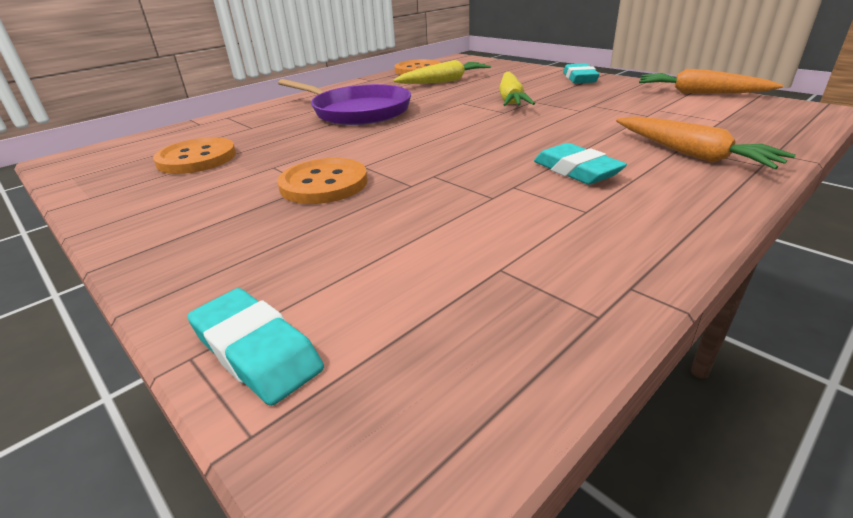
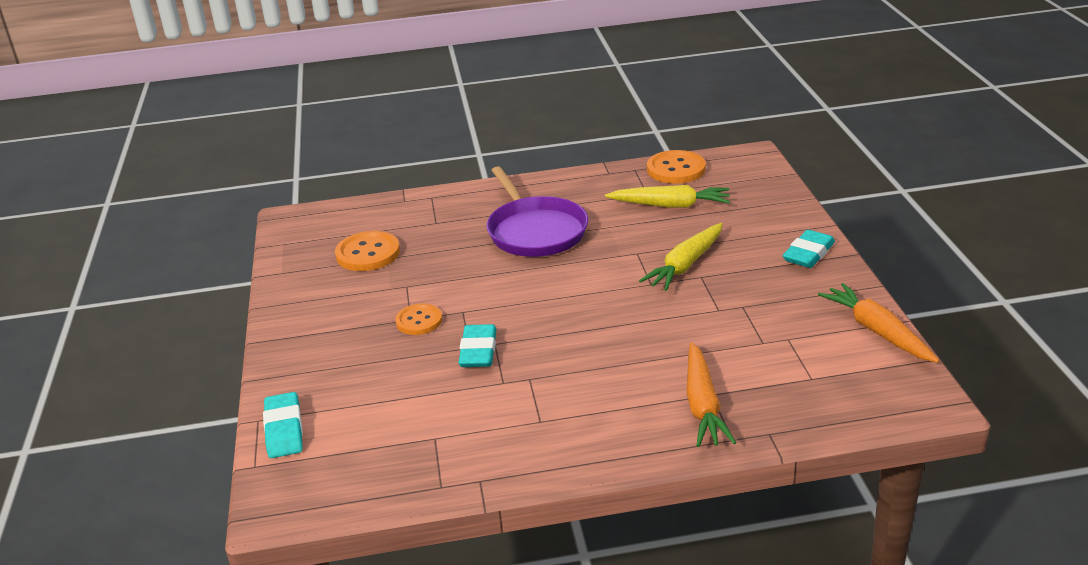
camera: 35 degrees right, 0 degrees up
orange button [277,158,368,204] -> orange button [395,303,442,335], size x0.66
turquoise eraser [534,143,627,185] -> turquoise eraser moved to [458,324,496,367]

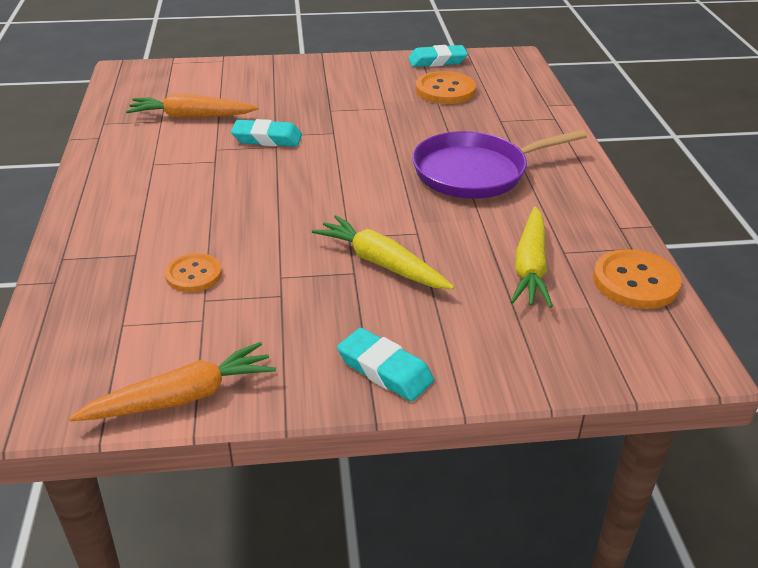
camera: 90 degrees right, 5 degrees up
turquoise eraser [263,392,303,458] -> turquoise eraser moved to [408,45,468,67]
orange button [395,303,442,335] -> orange button moved to [165,253,222,292]
orange carrot [686,342,736,447] -> orange carrot moved to [126,94,258,118]

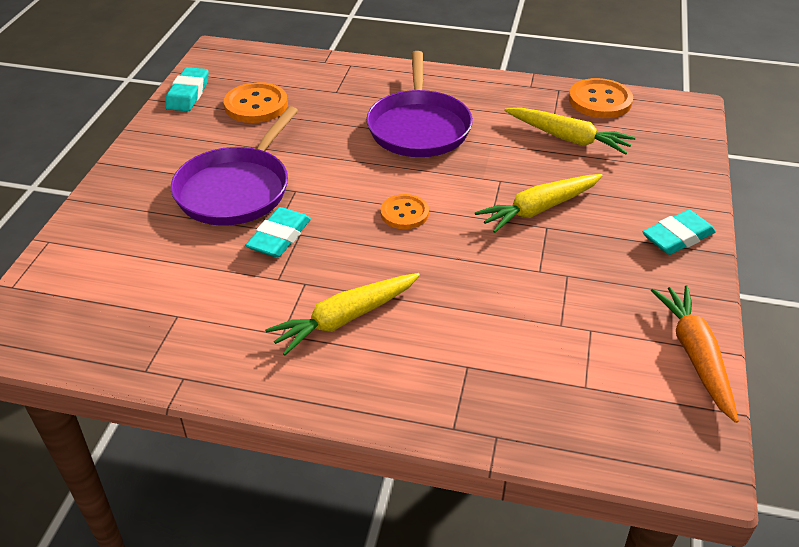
camera: 70 degrees left, 5 degrees up
orange carrot [126,94,258,118] -> none
orange button [165,253,222,292] -> orange button moved to [380,194,429,229]
none -> purple pan [171,106,298,226]
none -> yellow carrot [265,273,420,356]

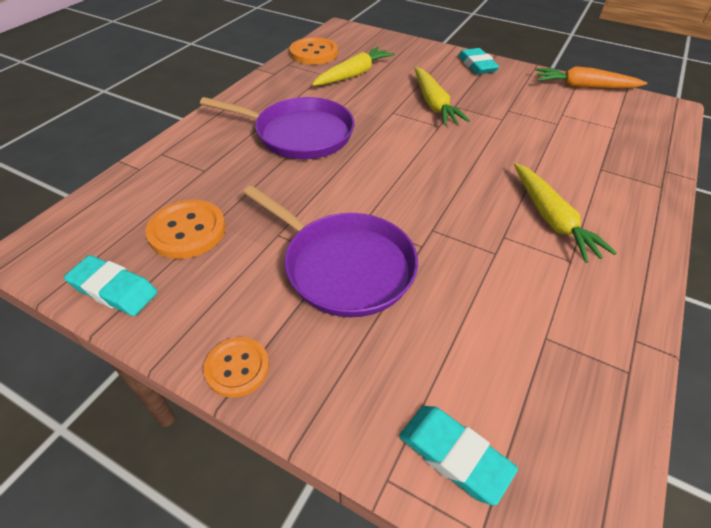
camera: 75 degrees left, 5 degrees up
turquoise eraser [245,207,311,257] -> turquoise eraser moved to [399,406,518,505]
orange button [380,194,429,229] -> orange button moved to [204,337,269,397]

